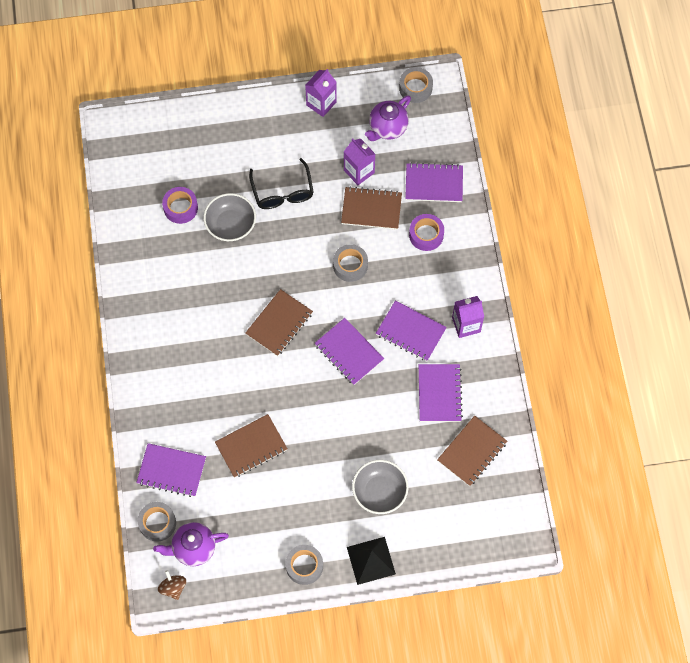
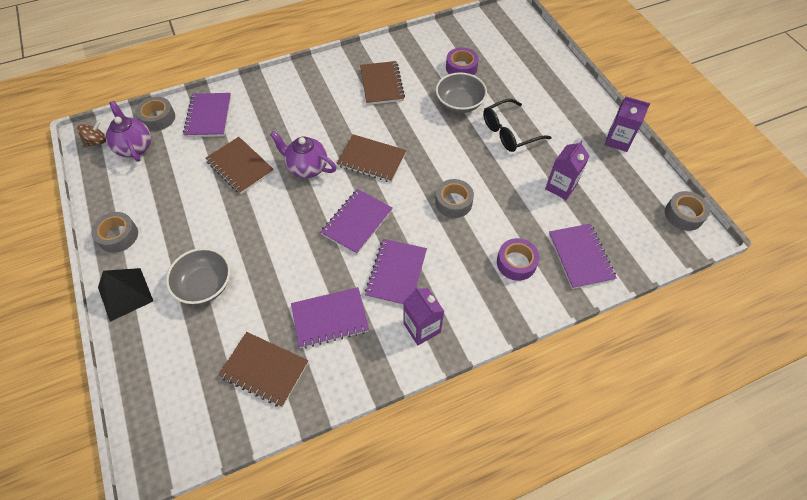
camera: 75 degrees right, 10 degrees down
brown notebook [341,186,402,230] -> brown notebook moved to [360,61,405,105]
purple teapot [365,96,411,141] -> purple teapot moved to [270,131,336,178]

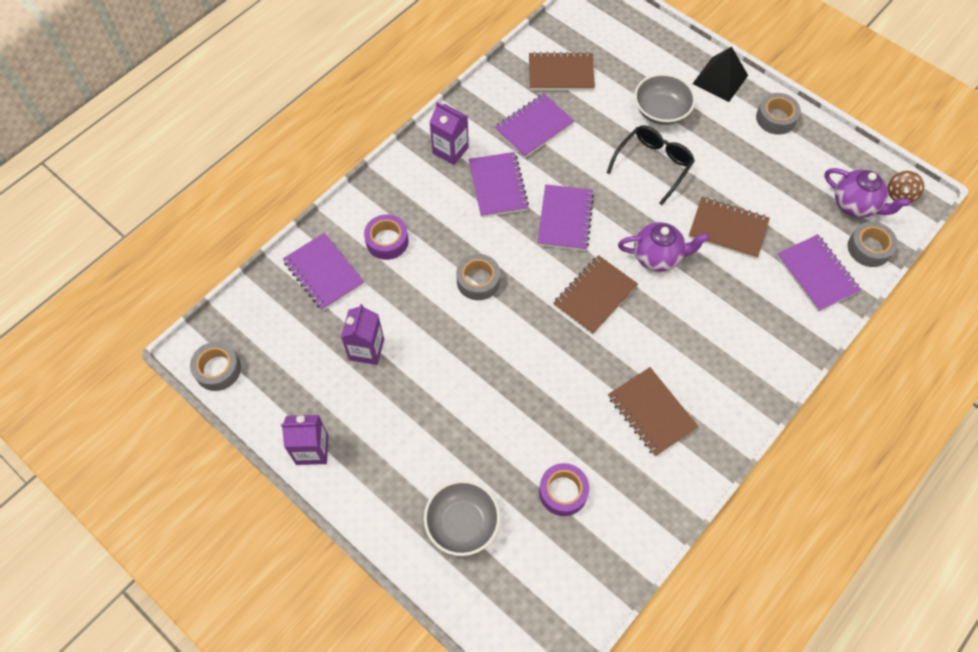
camera: 155 degrees right, 5 degrees up
brown notebook [336,134,407,182] -> brown notebook turned 45 degrees counterclockwise [553,255,638,335]
grey bowl [436,72,487,113] -> grey bowl moved to [424,480,500,556]
black glasses [483,99,552,152] -> black glasses moved to [606,125,695,205]

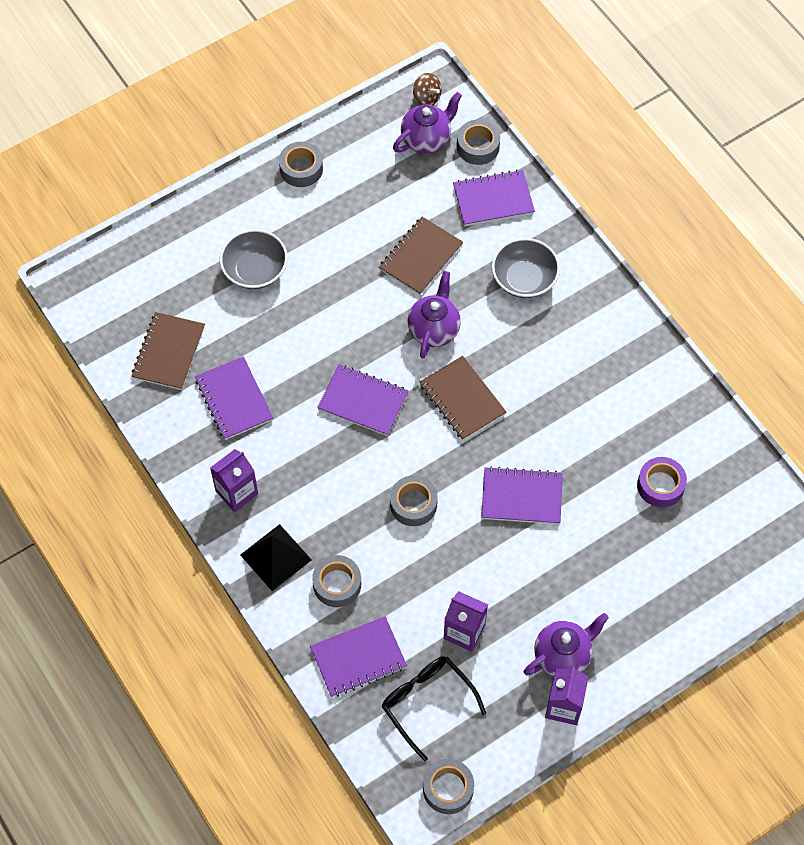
camera: 75 degrees left, 0 degrees up
purple tape [364,214,409,260] -> grey tape [312,555,361,607]
grey bowl [424,480,500,556] -> grey bowl moved to [492,238,560,298]
purple notebook [469,152,529,217] -> purple notebook moved to [481,466,563,524]
black glasses [606,125,695,205] -> black glasses moved to [382,656,486,761]
brown notebook [608,367,699,457] -> none
black pyramid [692,46,748,102] -> black pyramid moved to [240,524,312,591]
none -> purple teapot [524,613,609,677]

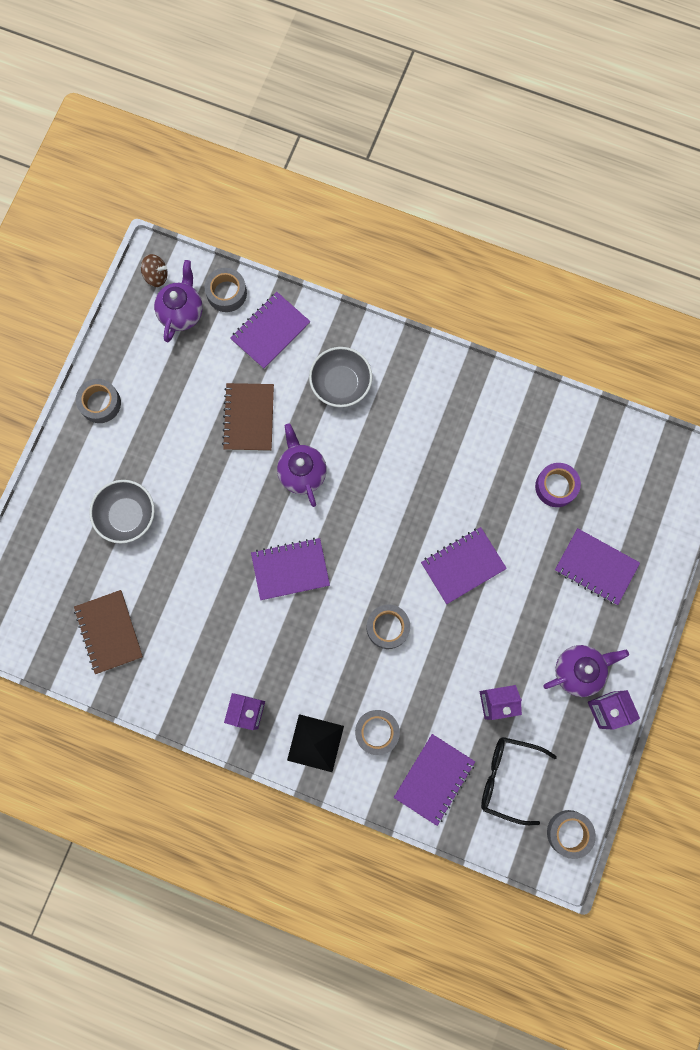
camera: 35 degrees left, 15 degrees up
purple notebook [195,357,273,440] -> purple notebook moved to [555,528,640,605]
brown notebook [420,356,506,440] -> none
purple teapot [524,613,609,677] -> purple teapot turned 45 degrees clockwise [543,645,629,697]

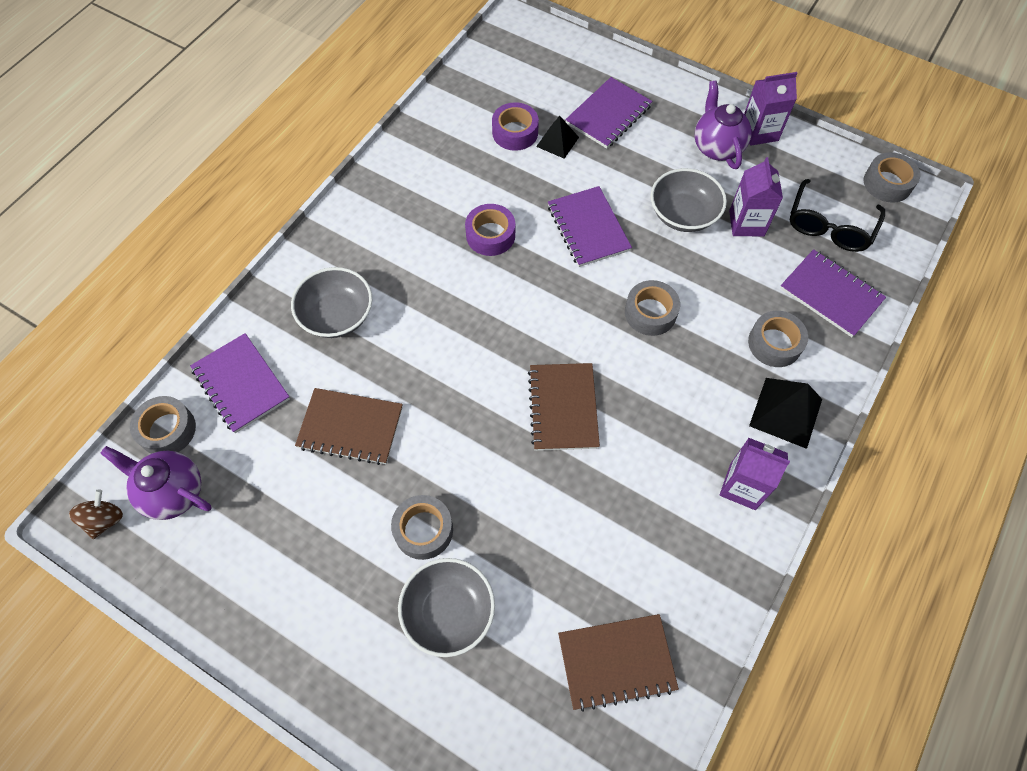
camera: 80 degrees left, 15 degrees down
grey tape [76,379,121,423] -> grey tape moved to [391,495,453,560]
purple notebook [251,538,330,600] -> brown notebook [528,363,600,451]
purple teapot [277,423,327,507] -> none
none -> purple tape [465,204,515,256]
none -> black pyramid [536,116,579,159]
none -> grey bowl [651,168,727,232]

